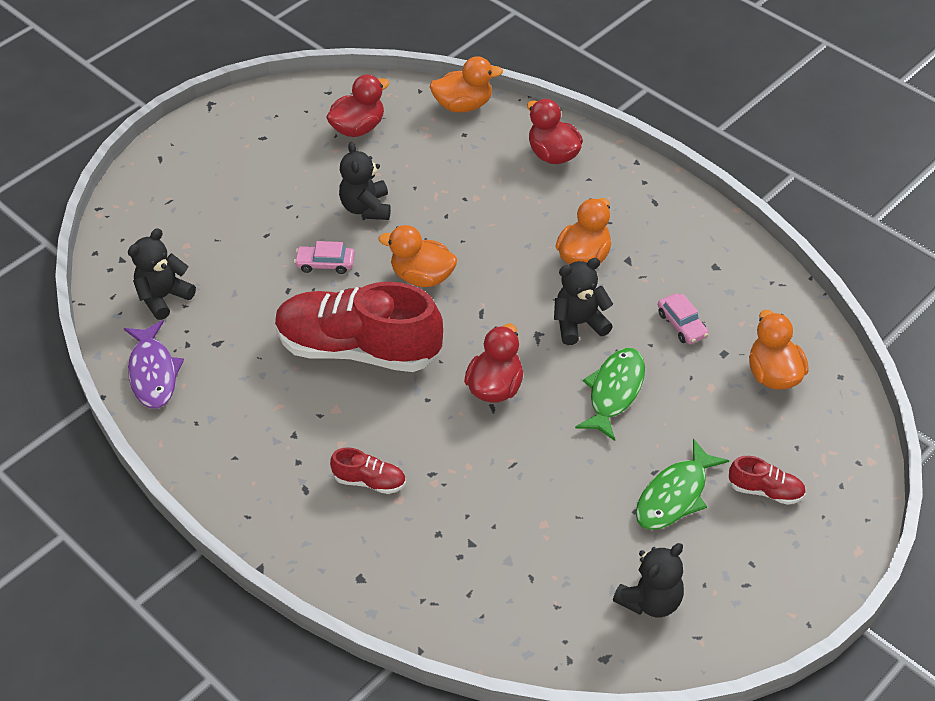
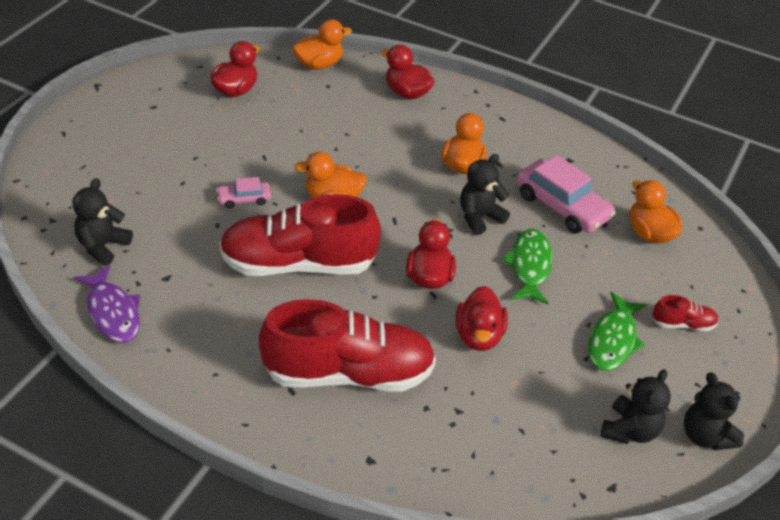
camera: 20 degrees left, 5 degrees down
red shoe [330,447,406,494] -> red shoe [259,299,436,392], size x2.42
black teddy bear [339,141,391,220] -> black teddy bear moved to [684,372,744,450]
pink car [658,293,709,344] -> pink car [517,155,615,233], size x1.95
none -> red duck [456,286,508,351]

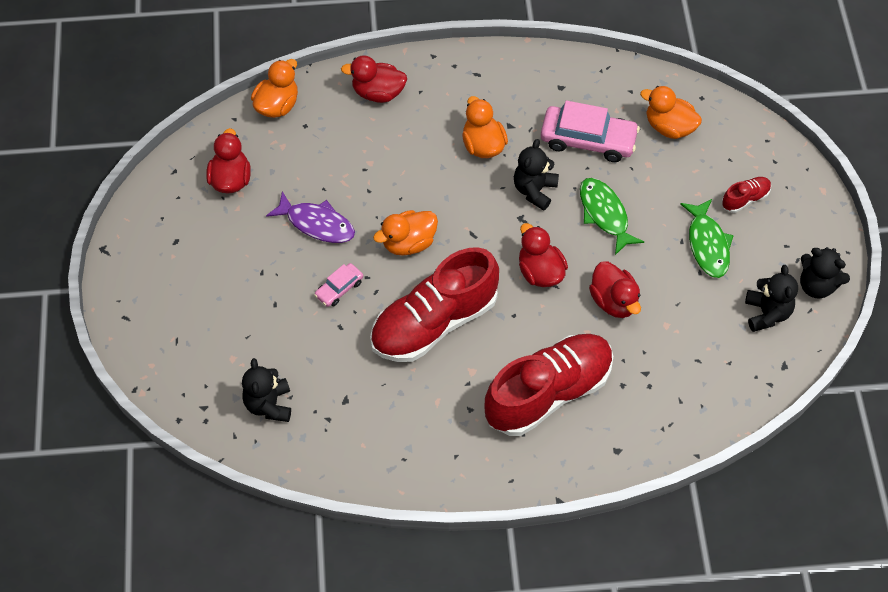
camera: 30 degrees left, 15 degrees up
purple fish [74,265,140,343] -> purple fish moved to [266,191,355,243]

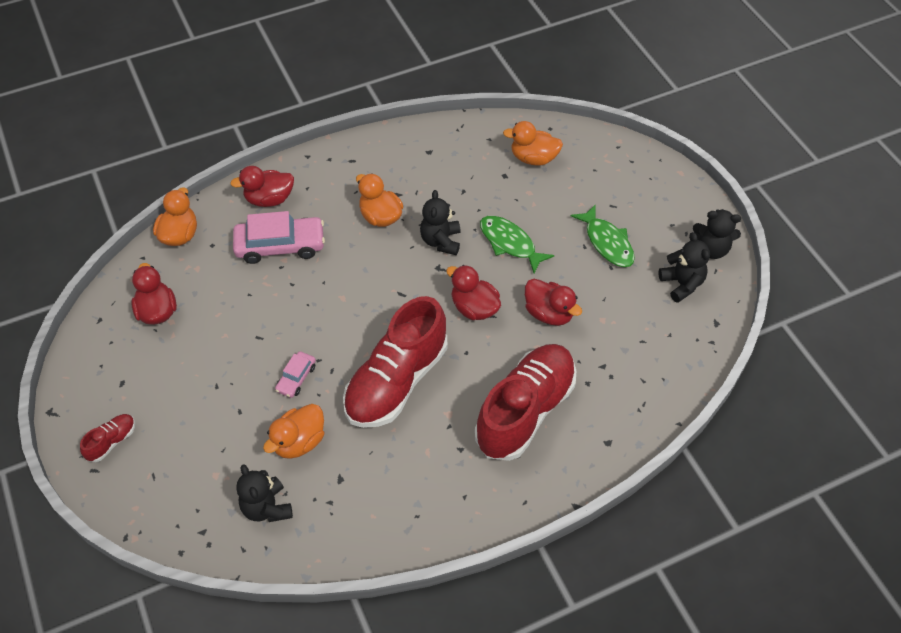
camera: 20 degrees left, 5 degrees down
purple fish [266,191,355,243] -> none
orange duck [373,210,438,256] -> orange duck moved to [263,404,324,459]
pink car [541,101,640,162] -> pink car moved to [233,211,325,264]
red shoe [722,177,771,213] -> red shoe moved to [80,414,135,462]

